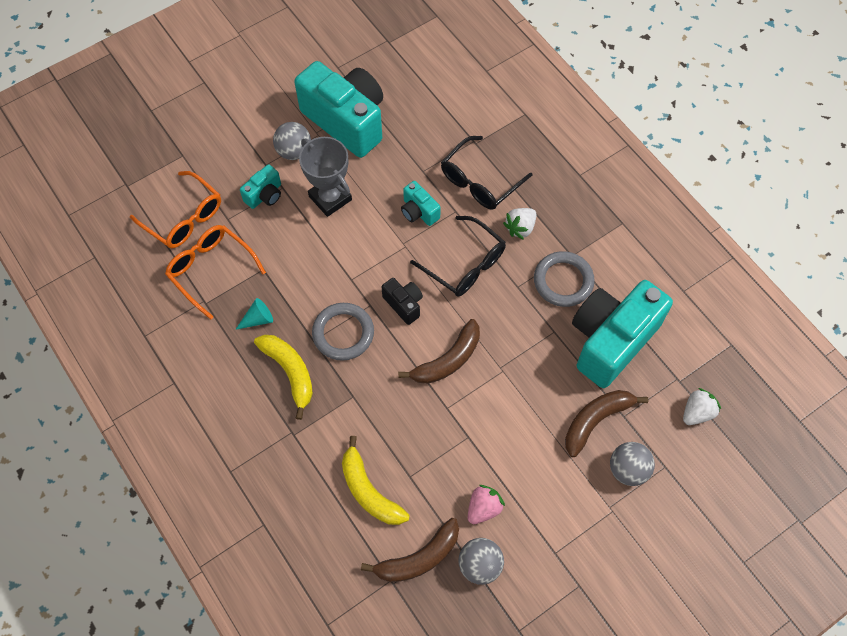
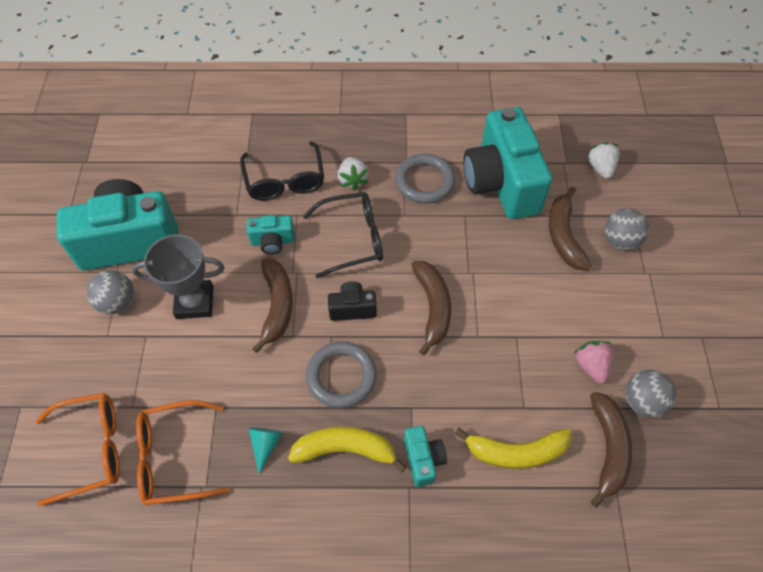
camera: 55 degrees left, 5 degrees down
turquoise camera [240,164,281,209] -> turquoise camera moved to [404,426,447,487]
none -> brown banana [252,259,293,353]

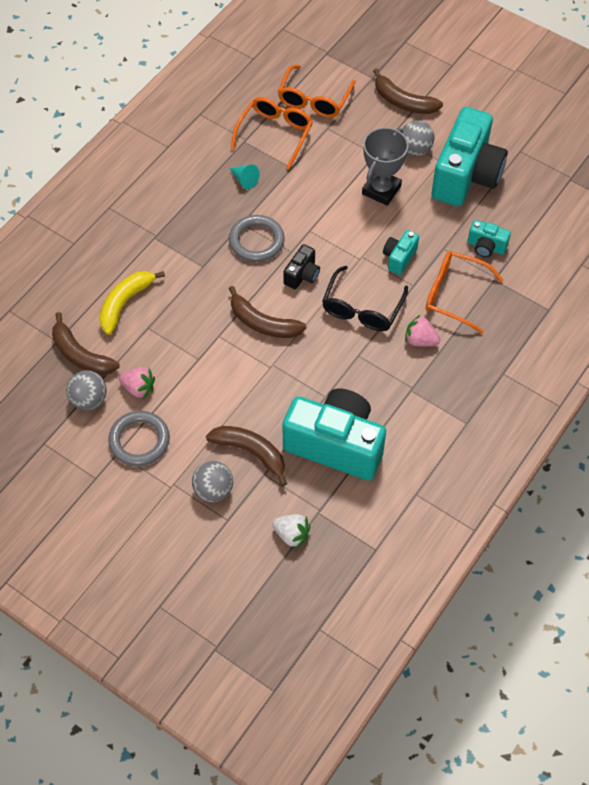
camera: 125 degrees right, 0 degrees up
black glasses [240,141,324,201] -> orange glasses [426,251,504,334]
brown banana [252,259,293,353] -> brown banana moved to [373,69,443,114]
yellow banana [288,427,407,473] -> none
white strawberry [338,157,369,191] -> pink strawberry [405,315,440,347]
grey ring [395,154,455,204] -> grey ring moved to [108,411,170,466]
turquoise camera [404,426,447,487] -> turquoise camera moved to [468,220,511,257]

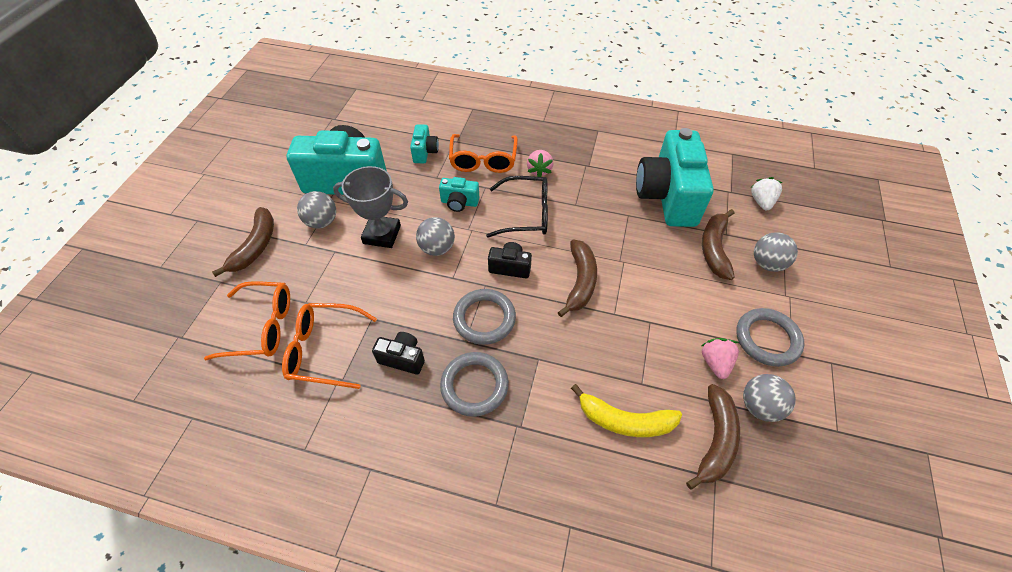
camera: 110 degrees left, 5 degrees down
turquoise cone [229,164,260,189] -> black camera [372,332,425,375]
none -> grey ball [416,217,455,256]
none -> grey ring [440,352,509,417]

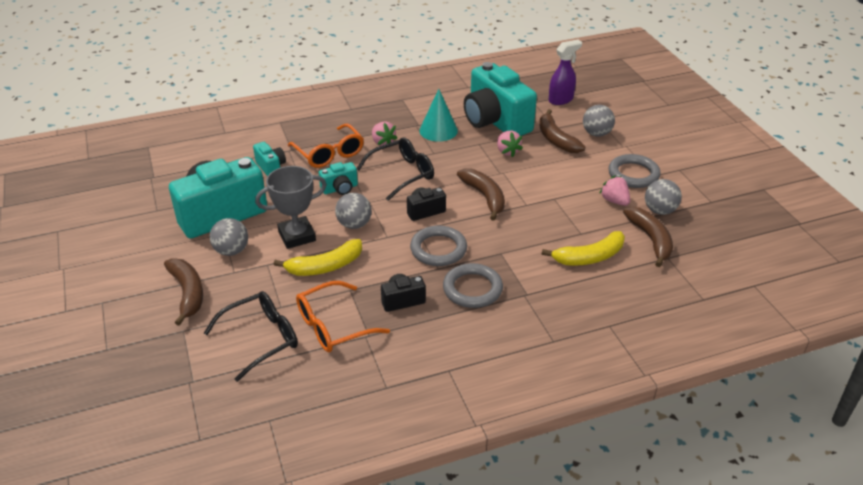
camera: 35 degrees left, 15 degrees down
orange glasses [204,281,290,360] -> black glasses [204,291,298,382]
white strawberry [751,177,783,210] -> purple spray bottle [549,40,582,105]
none -> yellow banana [274,239,362,276]
none -> turquoise cone [419,89,458,142]
none -> pink strawberry [497,131,523,157]

